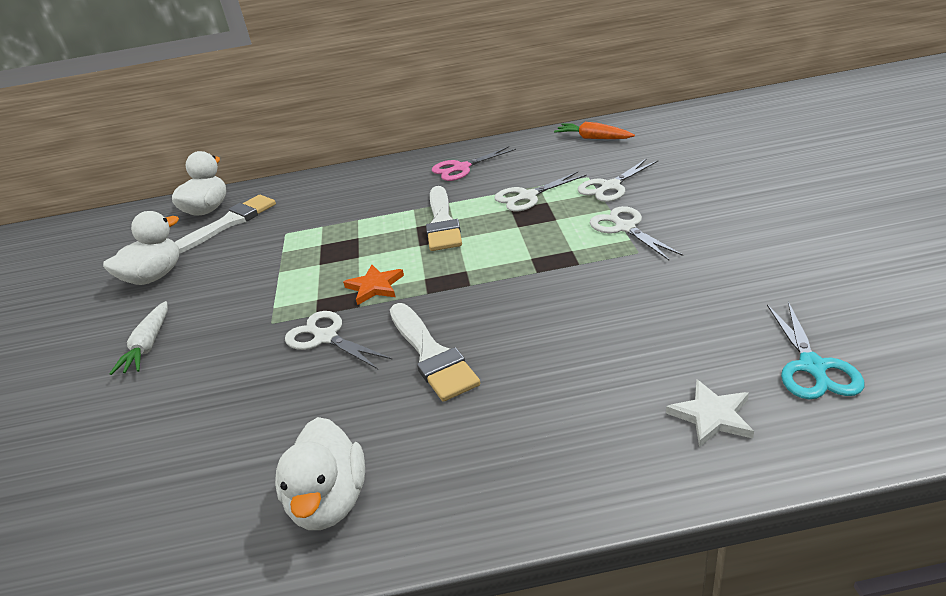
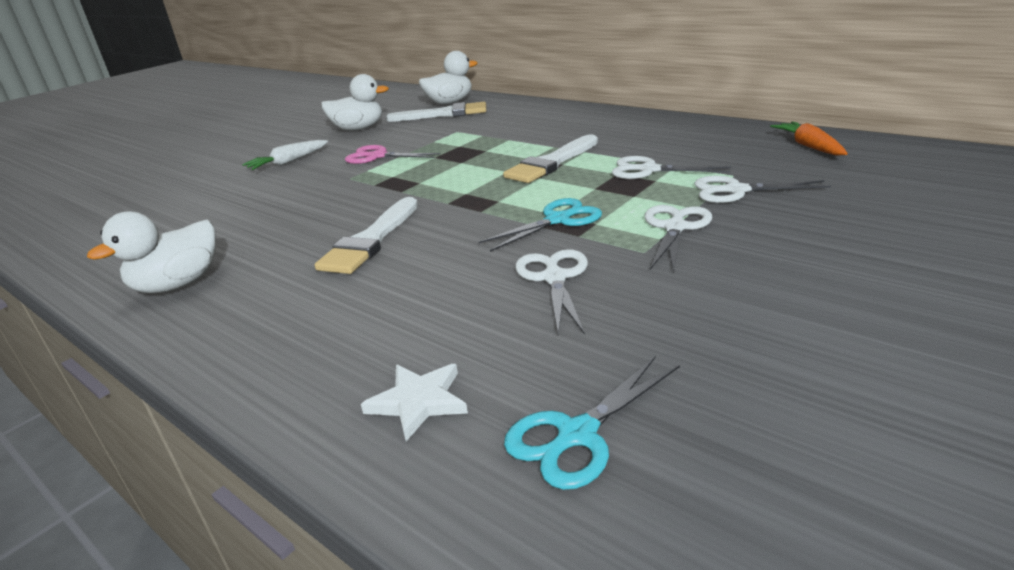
camera: 45 degrees right, 5 degrees down
white scissors [285,311,393,369] -> white scissors moved to [515,249,588,335]
orange star [343,264,404,305] -> none
pink scissors [432,146,516,181] -> pink scissors moved to [345,145,440,164]
none -> turquoise scissors [479,198,602,252]

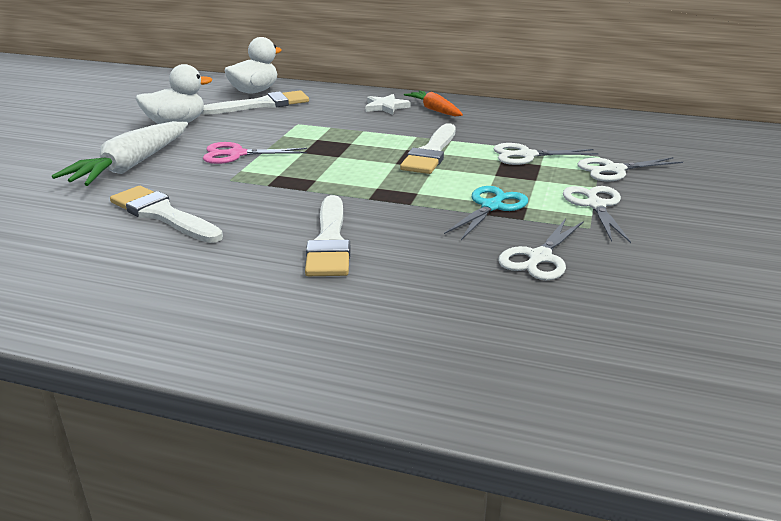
camera: 25 degrees left, 0 degrees up
white duck [87,211,216,293] -> none
white carrot [242,140,328,170] -> white carrot [52,121,188,186], size x1.68
white star [361,364,468,441] -> white star moved to [365,94,410,115]
turquoise scissors [504,356,680,490] -> none
white scissors [515,249,588,335] -> white scissors turned 120 degrees counterclockwise [498,218,584,280]
orange carrot [770,121,848,156] -> orange carrot moved to [404,91,463,116]
none -> white brush [110,186,223,243]

